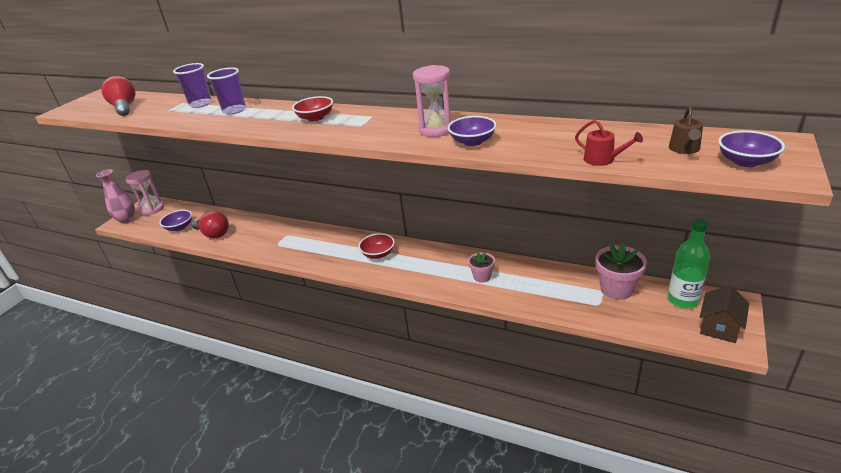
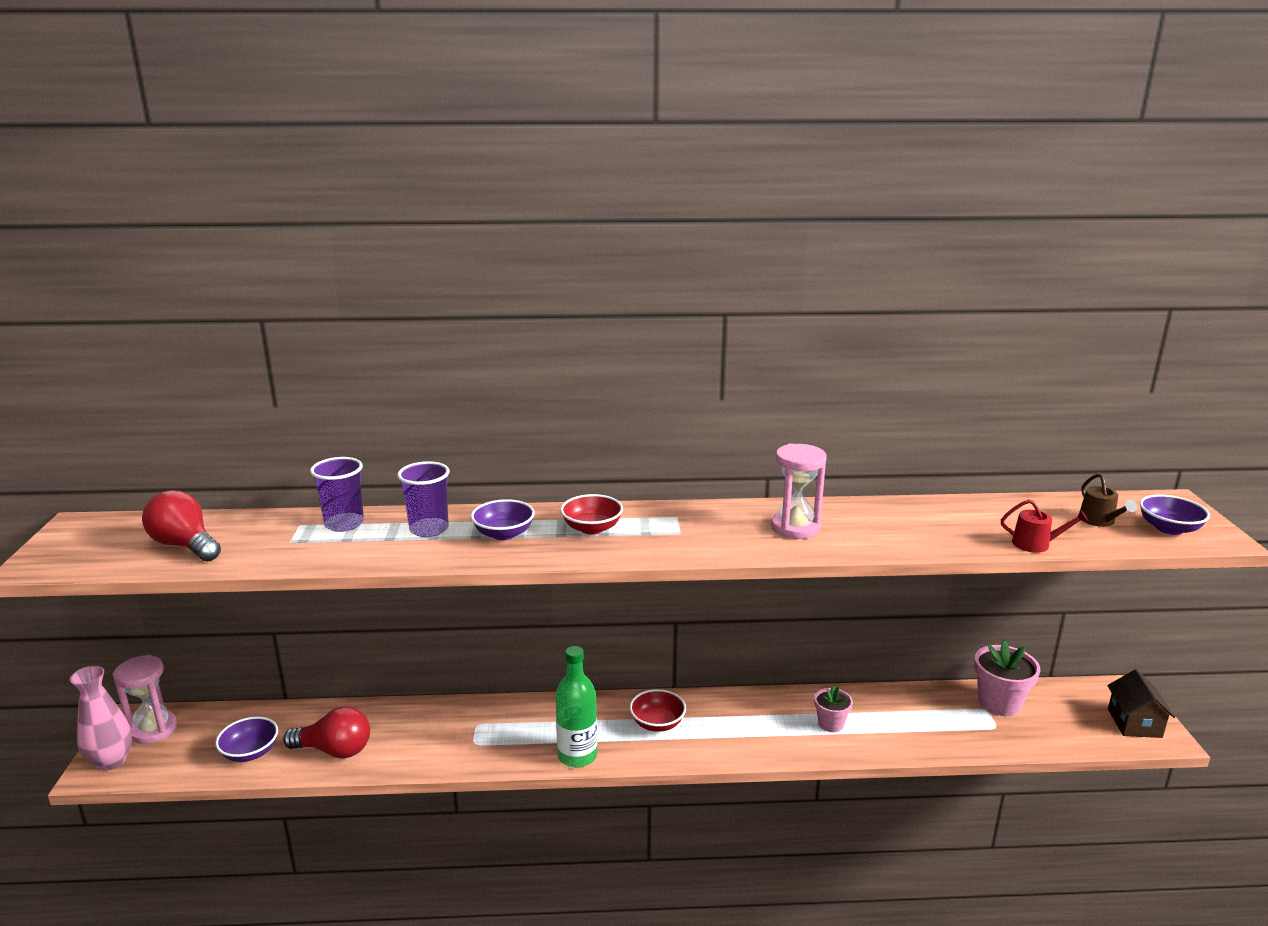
camera: 30 degrees left, 10 degrees down
purple bowl [448,116,496,146] -> purple bowl moved to [471,499,535,540]
green bottle [667,219,710,309] -> green bottle moved to [555,646,597,768]

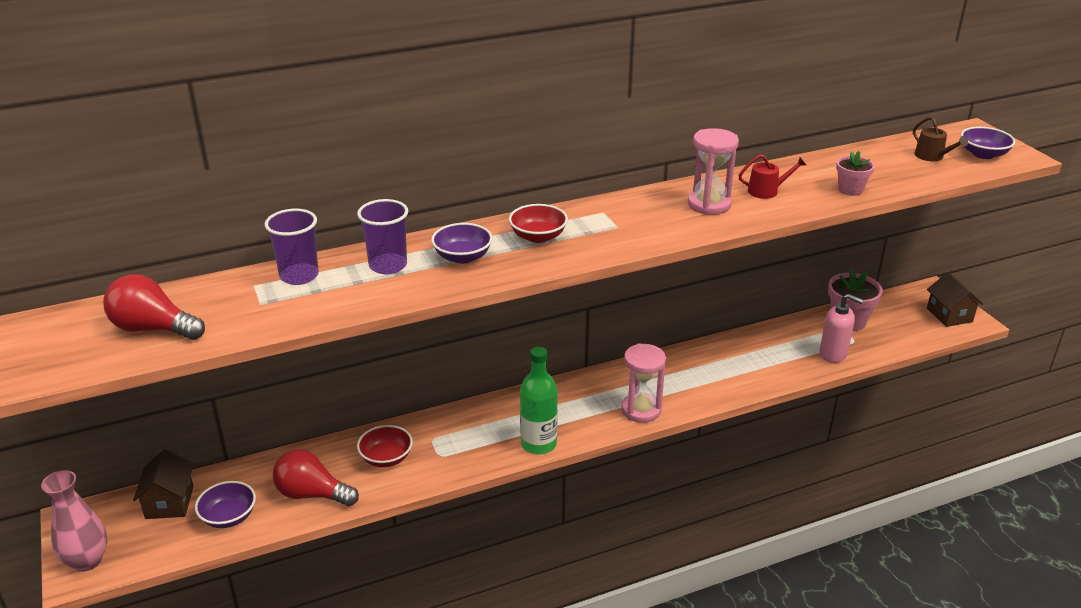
camera: 20 degrees left, 10 degrees up
pink hourglass [113,655,177,744] -> pink hourglass moved to [621,343,666,423]
red light bulb [283,706,370,759] -> red light bulb turned 150 degrees counterclockwise [273,449,359,506]
red bowl [629,689,686,732] -> red bowl moved to [357,425,413,467]
pink flower pot [814,685,853,732] -> pink flower pot moved to [836,151,875,196]
red watering can [1001,499,1088,553] -> red watering can moved to [739,155,806,199]
none -> brown house [133,449,194,519]
none -> pink soap dispenser [820,294,863,363]

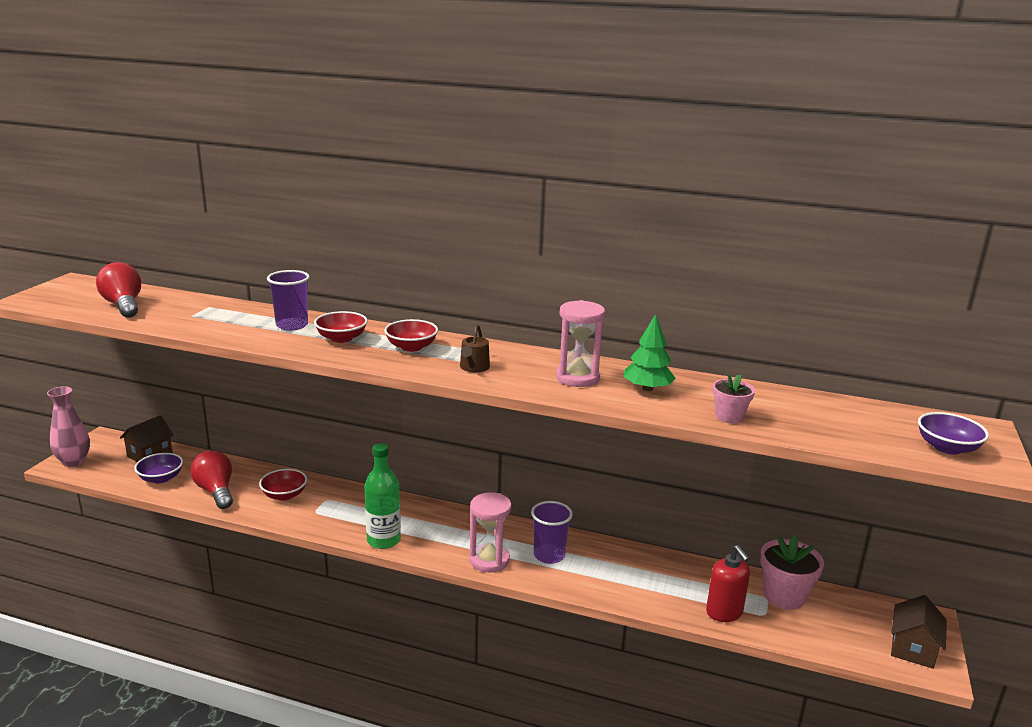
camera: 40 degrees right, 10 degrees down
purple cup [265,209,319,285] -> purple cup moved to [531,501,573,564]
purple bowl [431,223,493,264] -> red bowl [314,311,368,343]
red watering can [739,155,806,199] -> green tree [624,314,676,391]
pink soap dispenser [820,294,863,363] -> red soap dispenser [706,545,750,622]
brown watering can [913,117,968,161] -> brown watering can moved to [460,324,490,372]

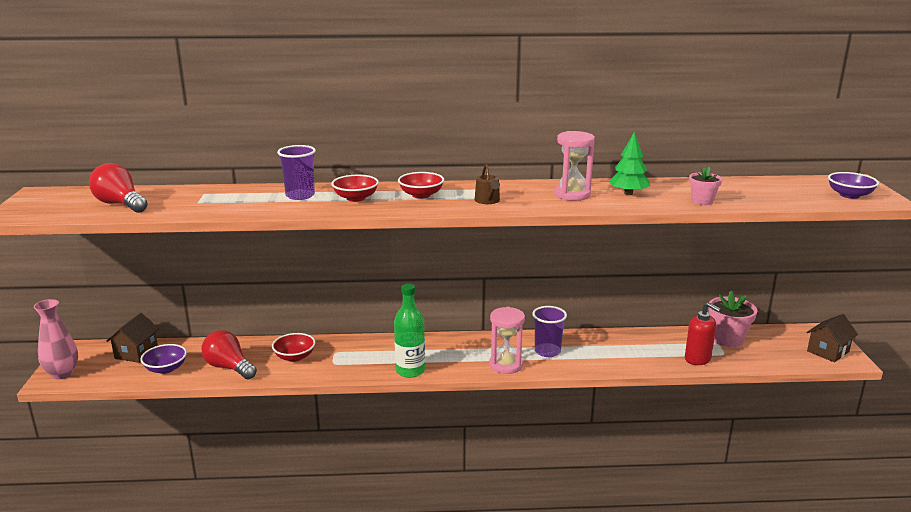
camera: 20 degrees left, 0 degrees up
brown house [891,595,947,669] -> brown house turned 45 degrees clockwise [806,314,858,362]

